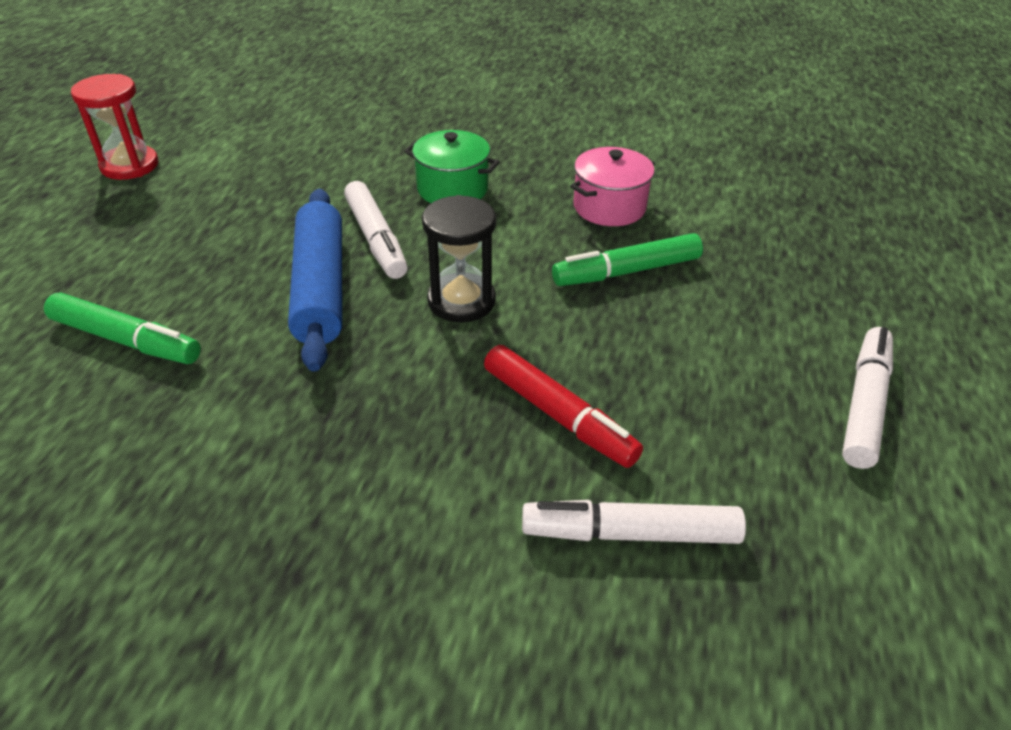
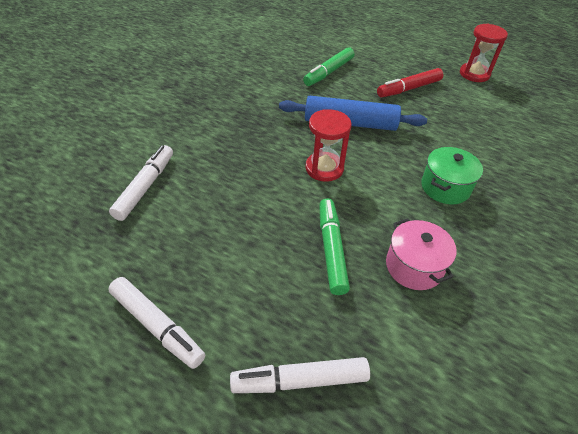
camera: 105 degrees right, 5 degrees up
white marker [344,181,408,279] -> white marker moved to [230,357,370,393]
black hourglass [422,195,496,322] -> red hourglass [305,109,351,182]
red marker [484,345,643,468] -> red marker moved to [377,68,443,97]

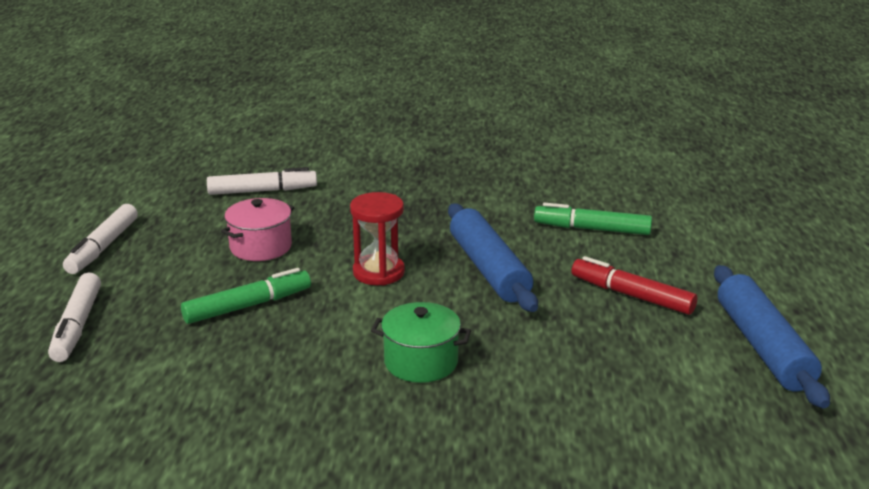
camera: 65 degrees right, 20 degrees down
white marker [230,357,370,393] -> white marker turned 150 degrees counterclockwise [48,273,101,362]
pink pot [386,218,457,290] -> pink pot moved to [221,198,295,261]
red hourglass [460,24,508,82] -> blue rolling pin [714,265,830,408]

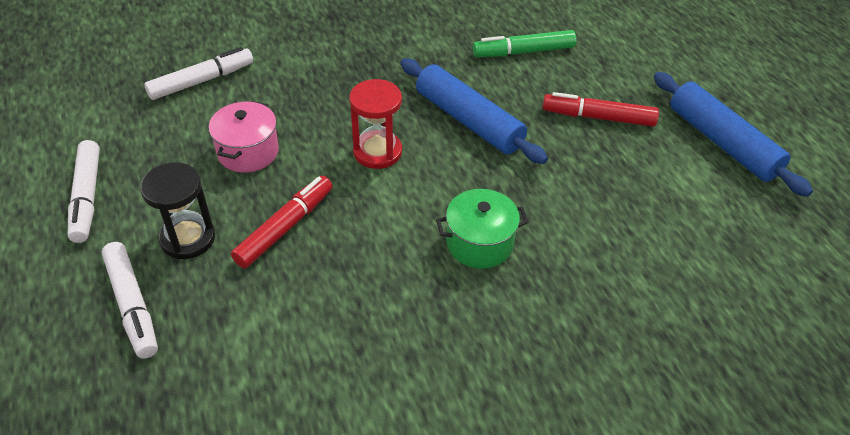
camera: 25 degrees left, 20 degrees up
green marker [181,268,311,324] -> red marker [231,176,333,268]
none -> black hourglass [140,162,215,259]

